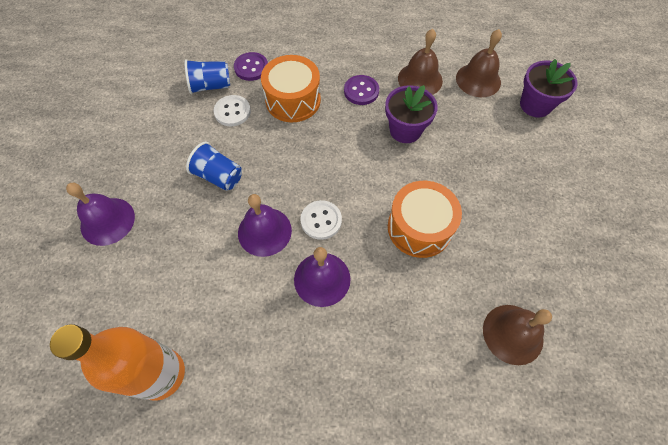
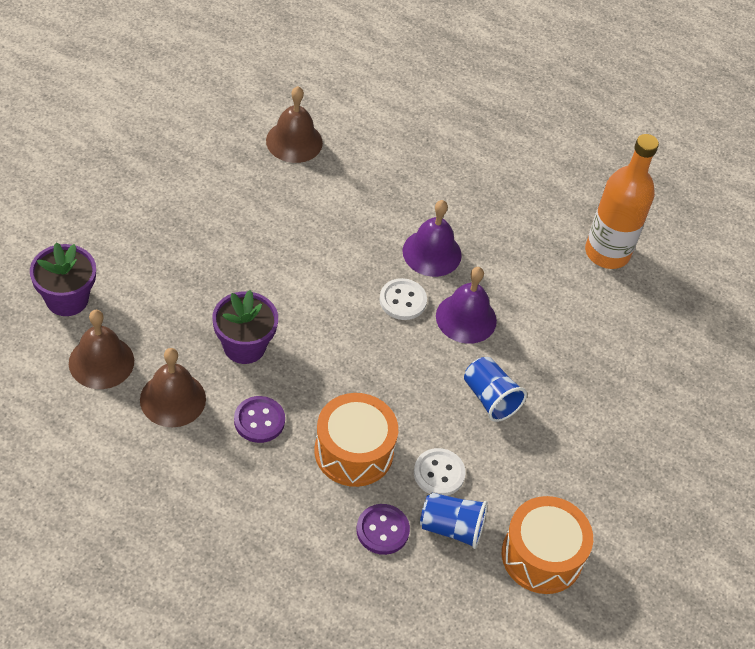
camera: 160 degrees left, 10 degrees down
purple bell [66,183,135,246] -> none
orange drum [388,181,462,258] -> orange drum moved to [502,496,593,594]

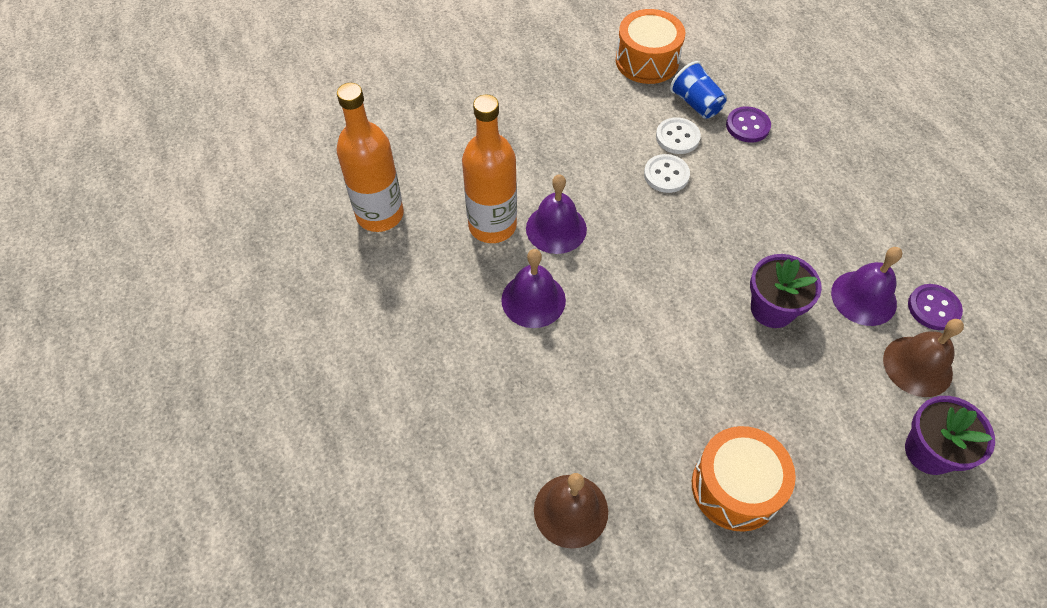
camera: 135 degrees left, 5 degrees up
brown bell [140,348,206,427] -> purple bell [831,247,902,326]
purple button [234,396,285,443] -> purple button moved to [908,284,963,330]
orange drum [314,393,398,487] -> orange drum moved to [692,426,796,532]
white button [379,278,427,320] -> white button moved to [644,154,690,193]
blue cup [464,357,527,422] -> none
none -> orange bottle [462,94,517,243]

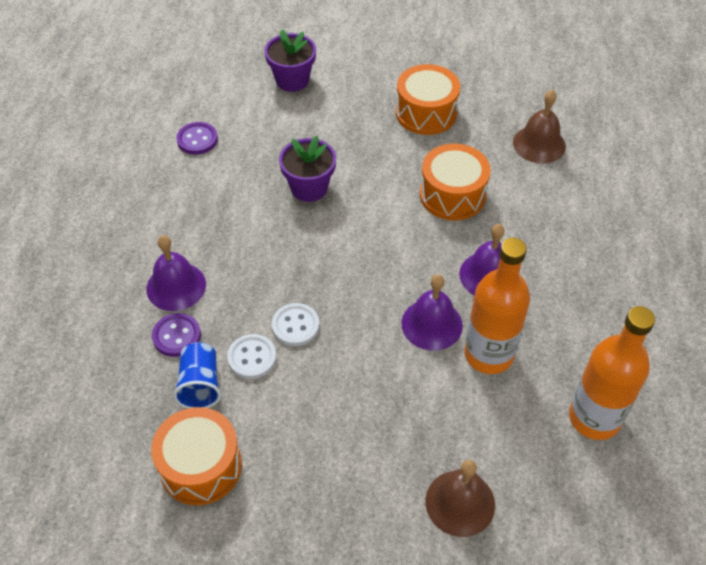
camera: 150 degrees left, 5 degrees down
purple bell [831,247,902,326] -> purple bell moved to [146,235,206,311]
brown bell [883,319,964,397] -> brown bell moved to [425,460,495,537]
none -> orange drum [420,144,491,220]

